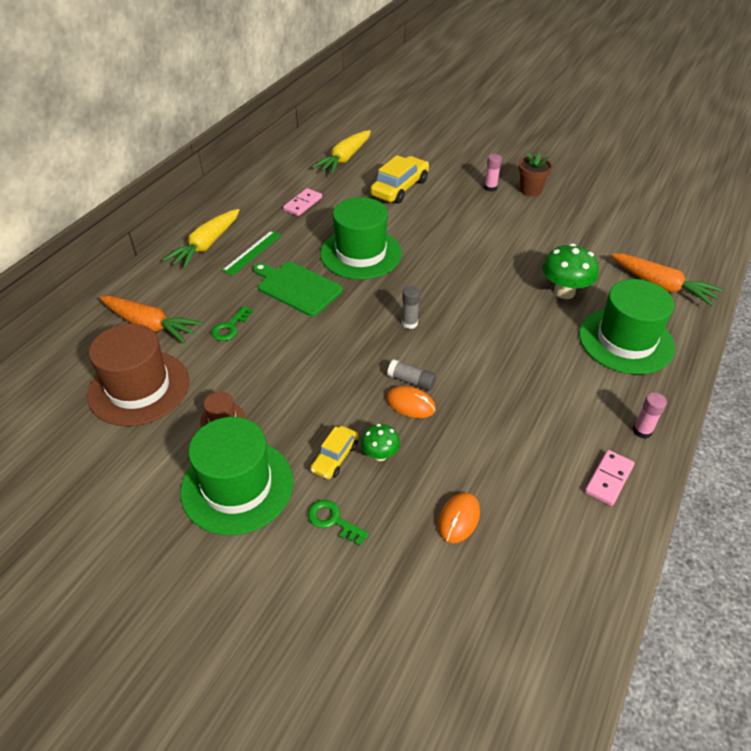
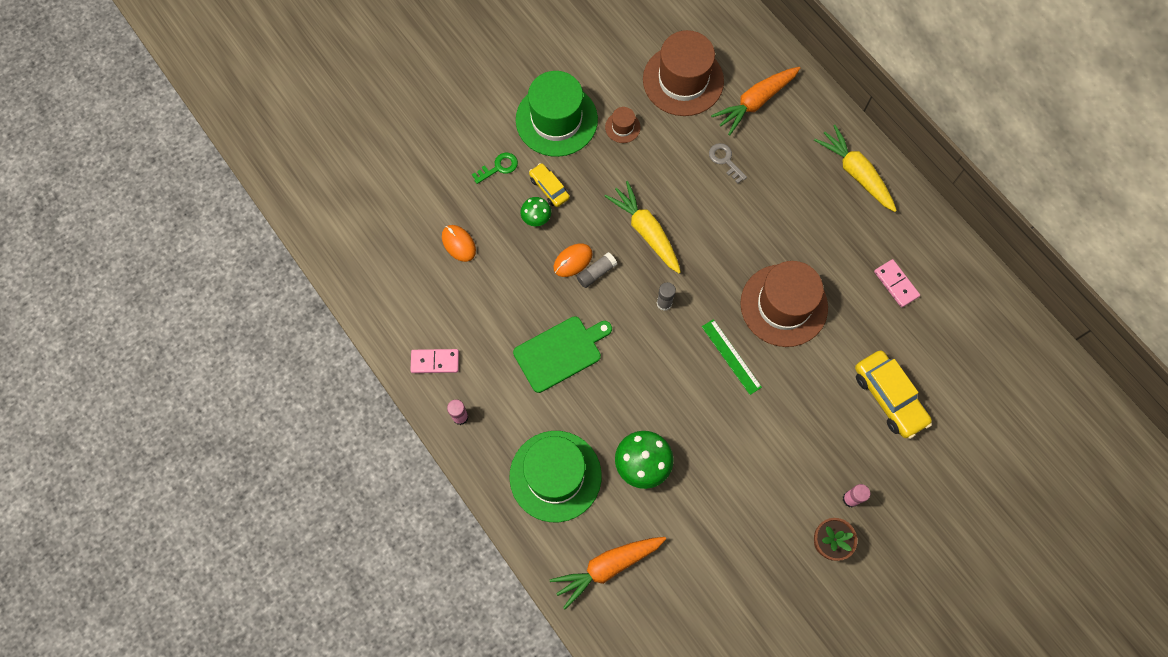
camera: 115 degrees right, 25 degrees up
green key [211,306,253,341] -> grey key [709,143,747,183]
green ruler [222,231,282,276] -> green ruler moved to [702,319,762,395]
green cutting board [253,262,343,316] -> green cutting board moved to [513,316,612,393]
yellow carrot [312,130,371,174] -> yellow carrot moved to [604,181,681,274]
green hat [320,197,402,280] -> brown hat [740,261,828,347]
pink domino [585,450,634,506] -> pink domino turned 60 degrees counterclockwise [410,349,459,373]

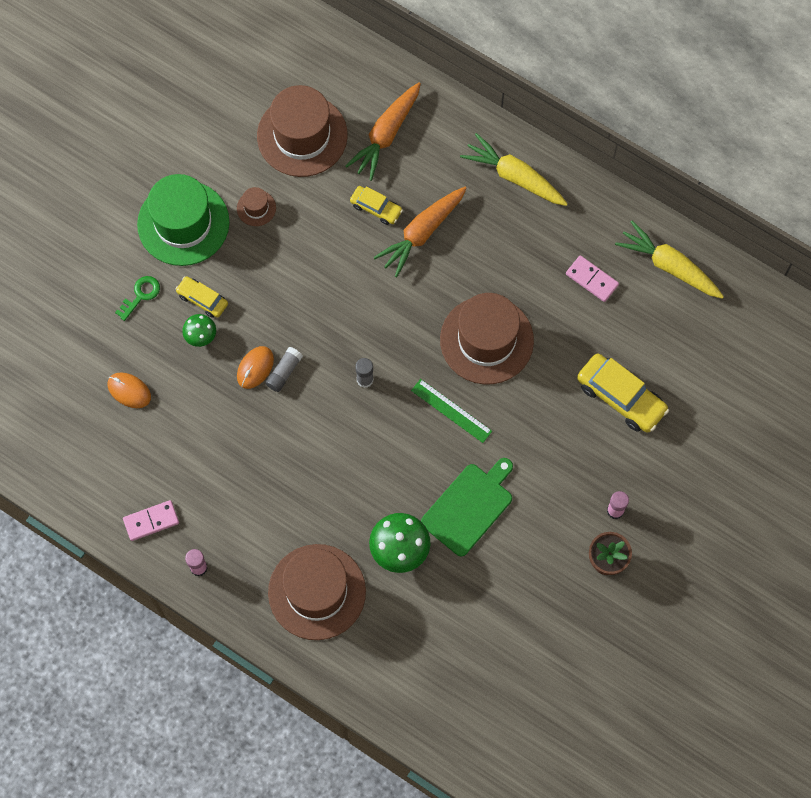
camera: 20 degrees left, 0 degrees up
green hat [509,431,602,522] -> brown hat [268,544,366,640]
green cutting board [513,316,612,393] -> green cutting board moved to [421,458,513,557]
orange carrot [550,537,666,609] -> orange carrot moved to [373,187,467,277]
yellow carrot [604,181,681,274] -> yellow carrot moved to [615,221,724,299]
grey key [709,143,747,183] -> yellow car [350,186,403,225]

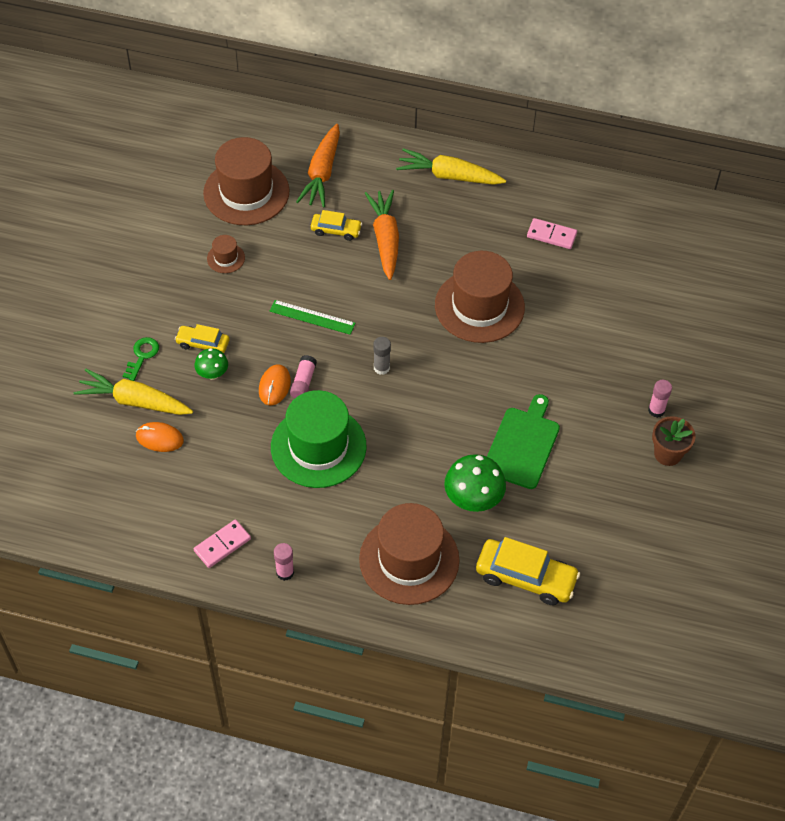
camera: 20 degrees left, 15 degrees down
green hat [137,174,229,266] -> green hat moved to [271,390,367,488]
grey glue stick [265,347,303,392] -> pink glue stick [290,355,317,398]
orange carrot [373,187,467,277] -> orange carrot turned 150 degrees clockwise [365,190,399,280]
green ruler [411,379,492,443] -> green ruler moved to [270,300,355,335]
yellow car [577,353,669,433] -> yellow car moved to [476,537,580,605]
yellow carrot [615,221,724,299] -> yellow carrot moved to [74,369,193,415]

